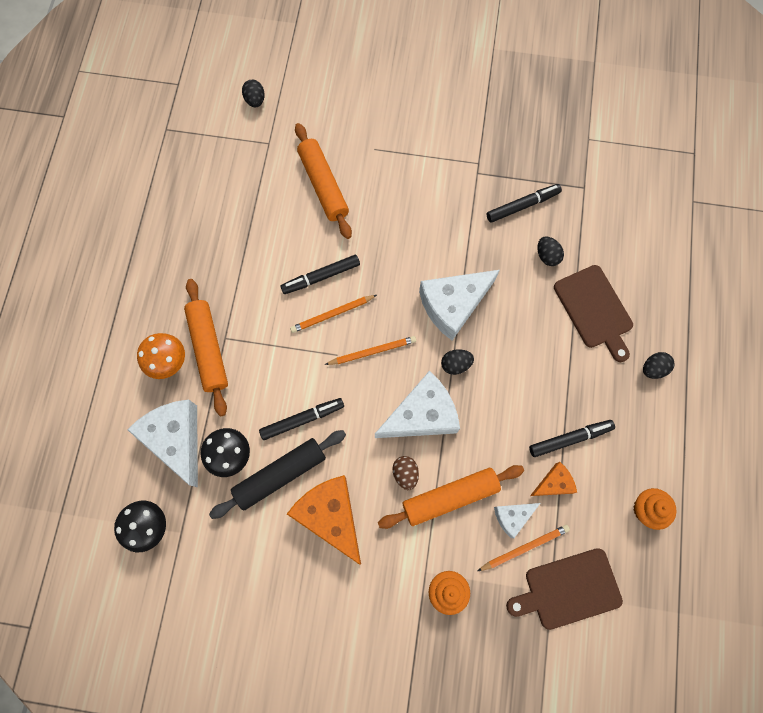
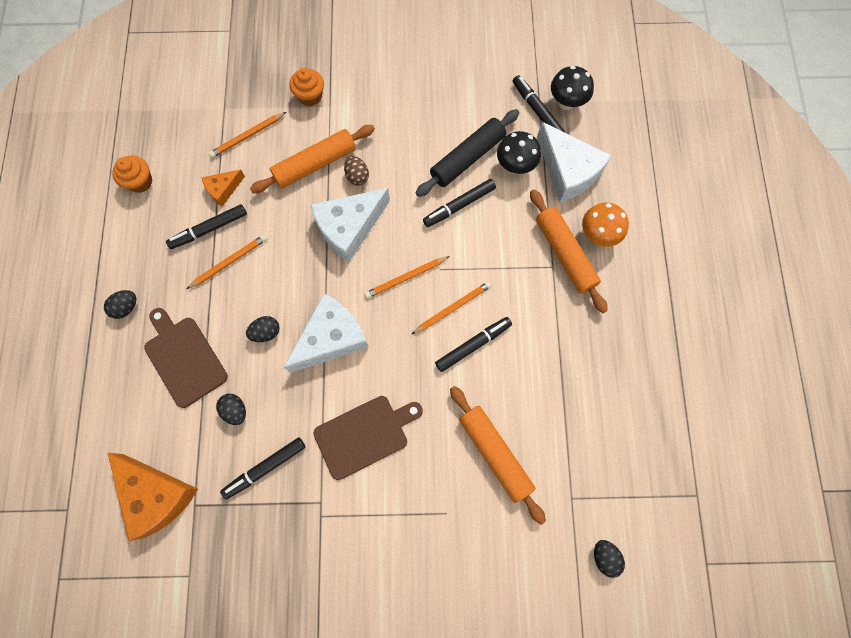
camera: 170 degrees right, 0 degrees up
orange cheese [287,475,361,565] -> orange cheese moved to [108,453,198,541]
black egg [441,349,474,375] -> black egg moved to [246,316,280,342]
white cheese [494,503,540,538] -> none
brown cutting board [506,548,623,630] -> brown cutting board moved to [313,396,423,480]
none -> orange pencil [186,234,267,289]
none -> black marker [513,75,565,132]

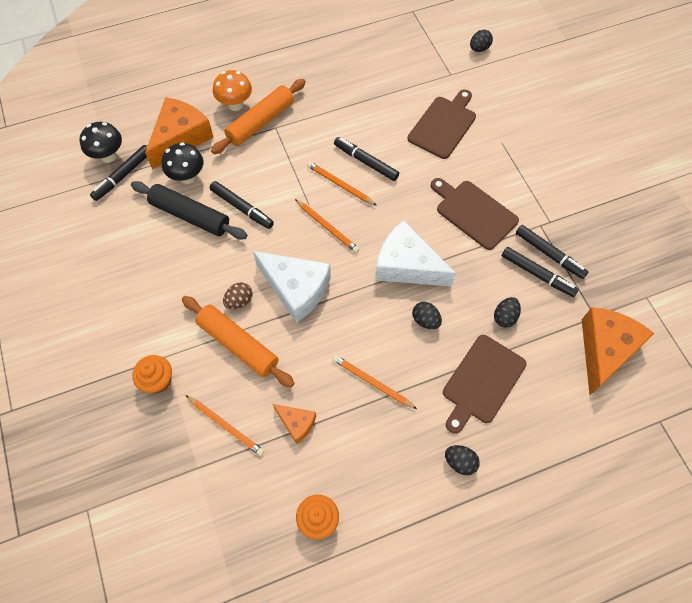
camera: 110 degrees left, 10 degrees down
black marker [166,204,247,249] -> black marker moved to [516,225,588,279]
orange rolling pin [450,386,546,525] -> brown cutting board [408,89,476,159]
white cheese [537,122,612,203] -> orange cheese [145,97,214,169]

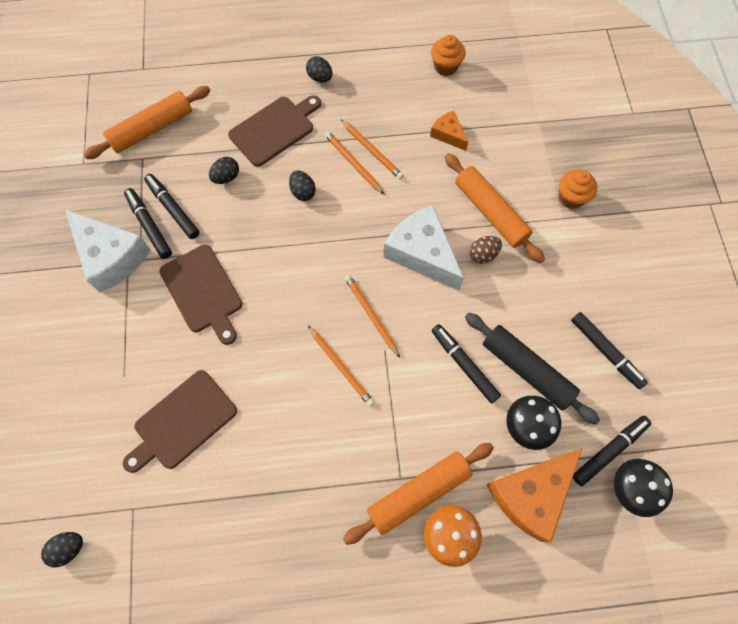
camera: 165 degrees left, 5 degrees up
orange pencil [185,395,264,456] -> orange pencil moved to [324,131,384,194]
black marker [334,137,399,181] -> black marker moved to [571,312,648,389]
white cheese [375,220,456,287] -> white cheese moved to [65,210,151,293]
orange cheese [582,307,655,395] -> orange rolling pin [83,86,210,159]

